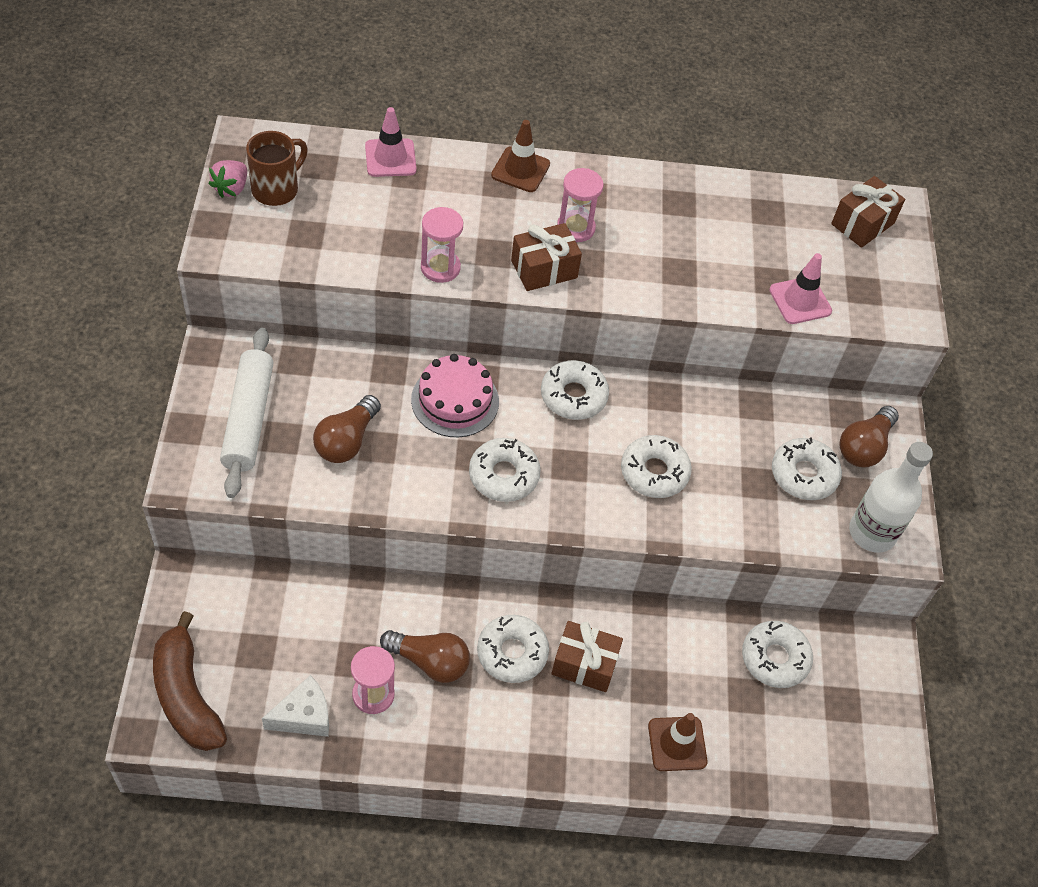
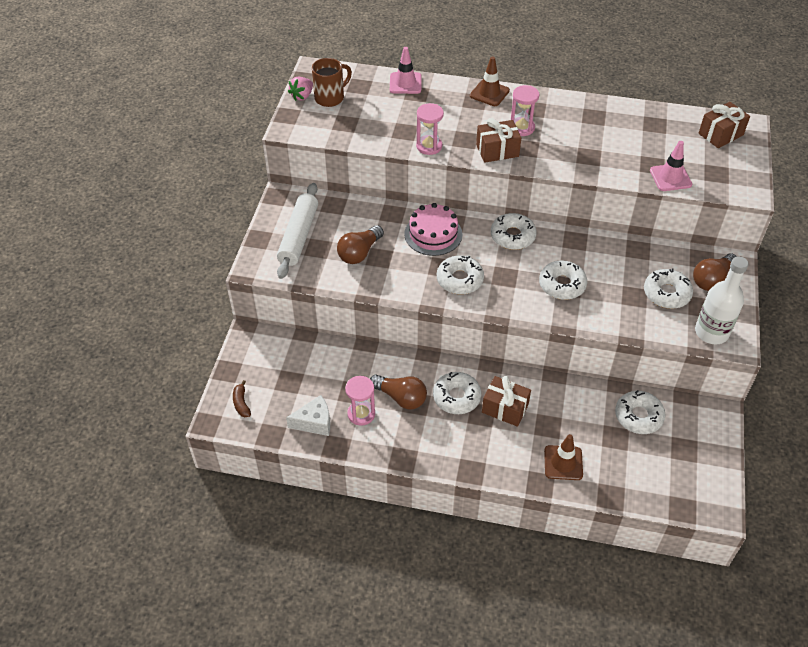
camera: 15 degrees right, 5 degrees down
brown banana [153,611,227,751] -> brown banana [233,380,251,417], size x0.45

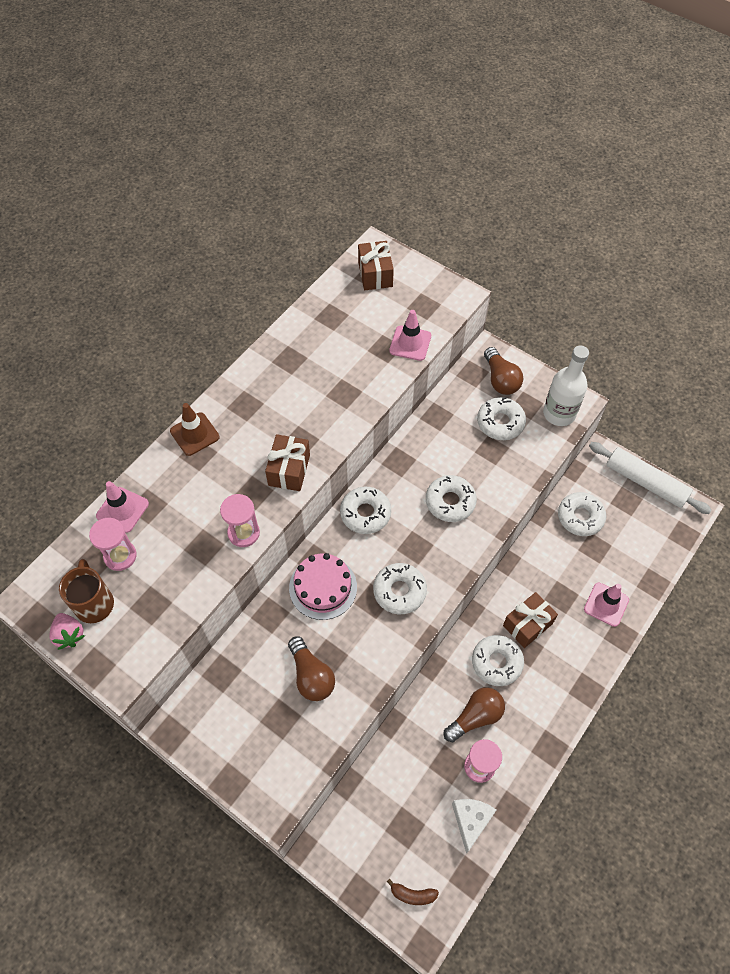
camera: 65 degrees left, 10 degrees up
white rolling pin [277,183,318,279] -> white rolling pin moved to [589,442,712,514]
pink hourglass [511,85,539,136] -> pink hourglass moved to [89,518,137,571]
brown traffic cone [544,434,583,480] -> pink traffic cone [584,583,629,627]

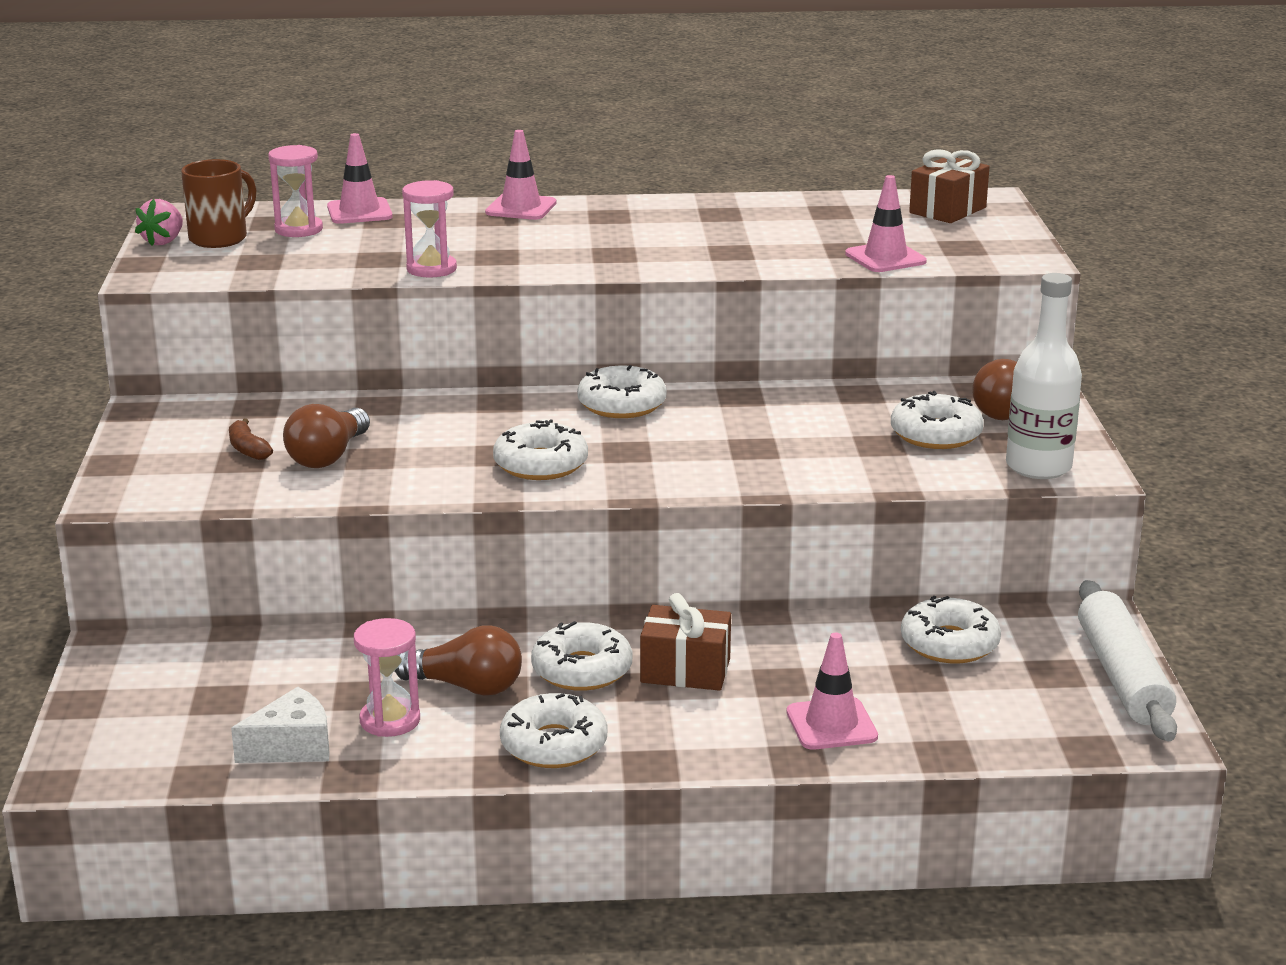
camera: 50 degrees right, 35 degrees down
brown traffic cone [170,403,220,456] -> pink traffic cone [485,130,556,220]
brown gift [265,434,310,491] -> none
pink cake [289,553,357,620] -> none
brown banana [387,879,439,905] -> brown banana moved to [229,418,273,460]
white donut [426,475,477,522] -> white donut moved to [500,693,607,768]

